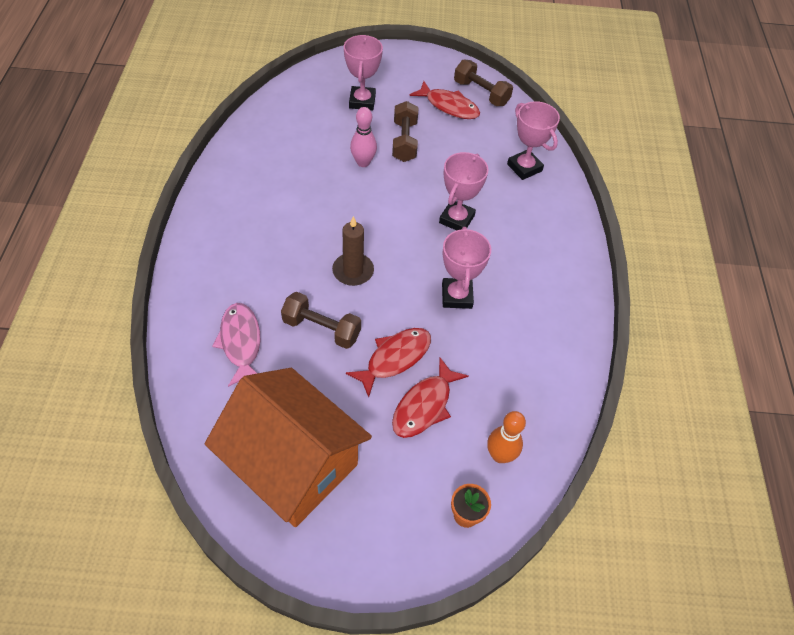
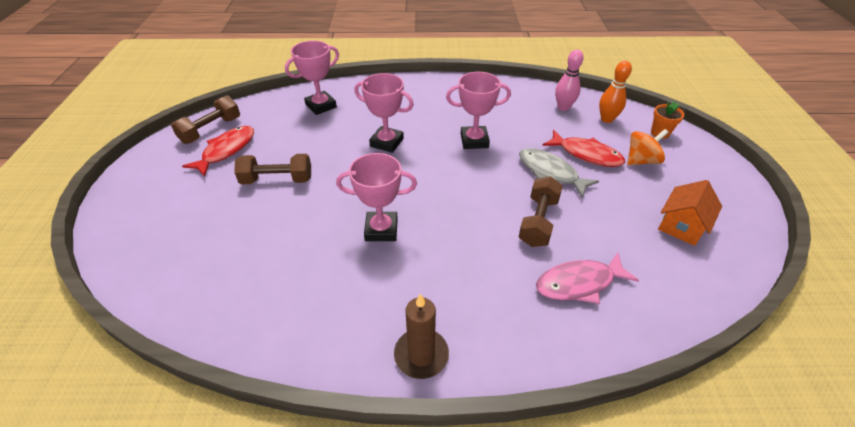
camera: 90 degrees left, 10 degrees down
orange house [205,368,372,527] -> orange house [658,180,722,246], size x0.46
brown candle [332,216,374,286] -> brown candle moved to [394,294,449,379]
pink trophy [344,35,383,110] -> pink trophy moved to [336,153,417,241]
red fish [346,328,431,397] -> grey fish [519,148,599,198]
pink bowling pin [350,107,377,167] -> pink bowling pin moved to [555,49,584,111]
none -> orange spinning top [627,129,669,165]

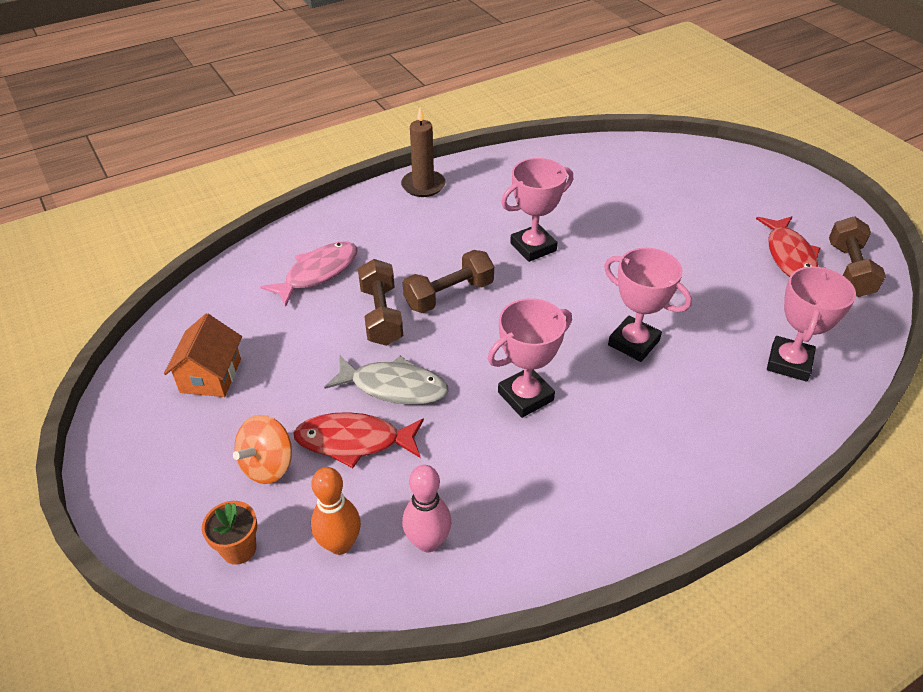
camera: 150 degrees right, 0 degrees up
brown dumbbell [234,154,311,185] -> brown dumbbell moved to [403,250,494,313]
pink trophy [354,73,414,153] -> pink trophy turned 45 degrees clockwise [604,248,692,362]

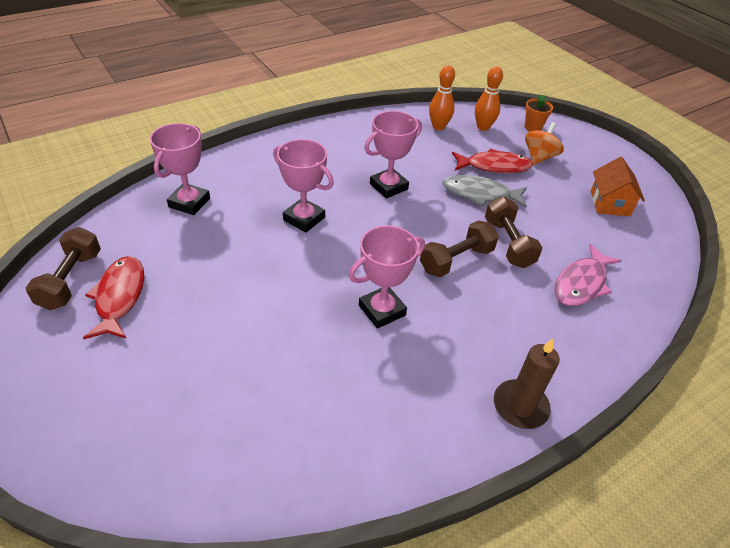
camera: 175 degrees right, 0 degrees up
pink bowling pin [402,465,452,552] -> orange bowling pin [429,65,455,130]

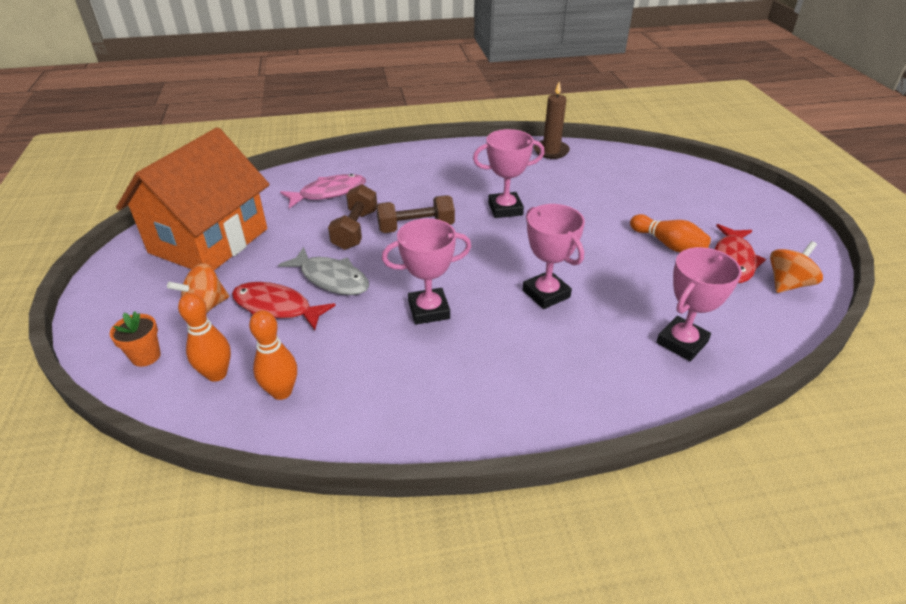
camera: 155 degrees left, 5 degrees down
brown dumbbell [26,227,101,310] -> orange spinning top [770,241,823,293]
brown candle [494,339,560,429] -> brown candle moved to [533,82,570,159]
orange house [591,157,645,216] -> orange house [116,128,270,270], size x2.16
none -> orange bowling pin [630,214,711,252]

